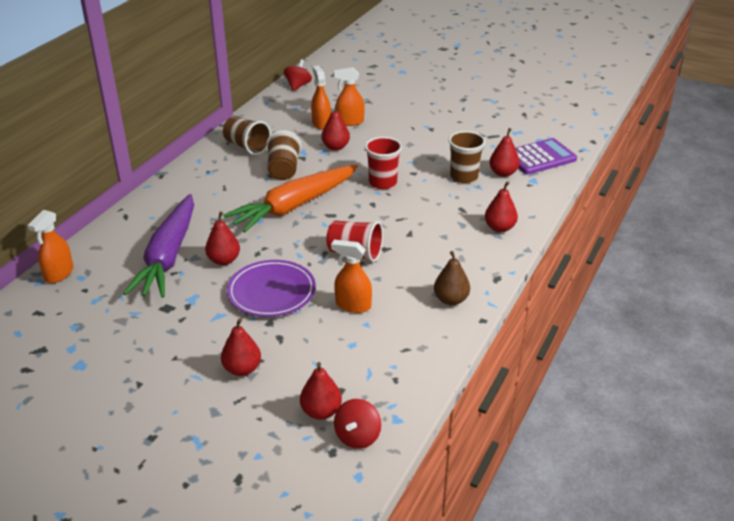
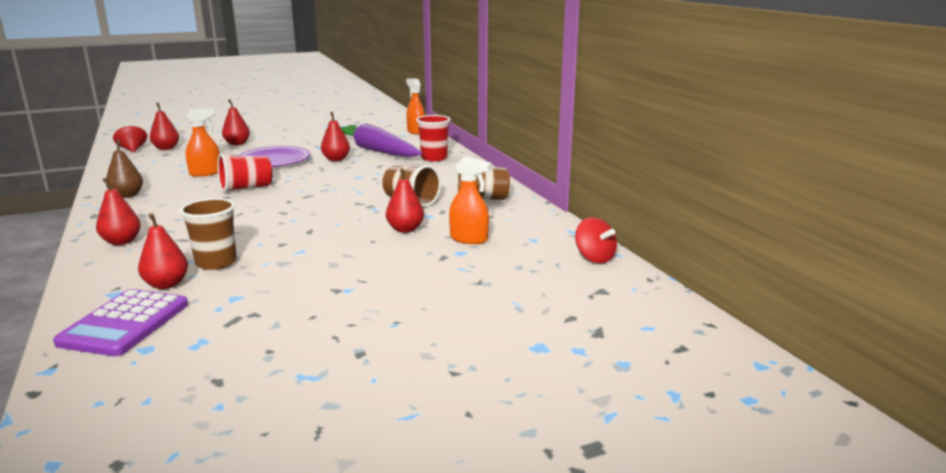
camera: 130 degrees right, 15 degrees down
orange carrot [223,165,358,232] -> none
orange spray bottle [334,67,365,126] -> none
red cup [365,137,402,189] -> red cup moved to [416,115,451,161]

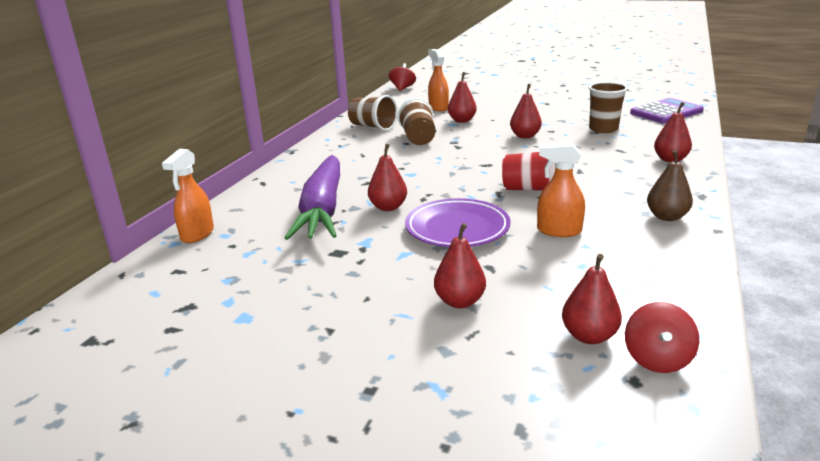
camera: 135 degrees left, 5 degrees up
red pear [138,213,188,289] -> red pear moved to [510,84,542,138]
red cup [416,115,451,161] -> none

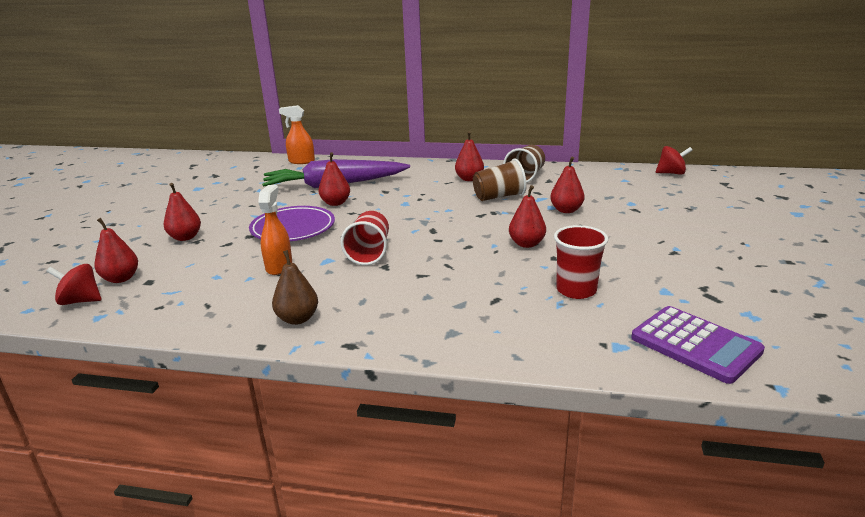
camera: 80 degrees right, 0 degrees up
orange spray bottle [428,49,449,111] -> none
brown cup [589,82,628,133] -> red cup [554,225,608,299]
red pear [654,102,692,162] -> red pear moved to [455,131,484,181]

